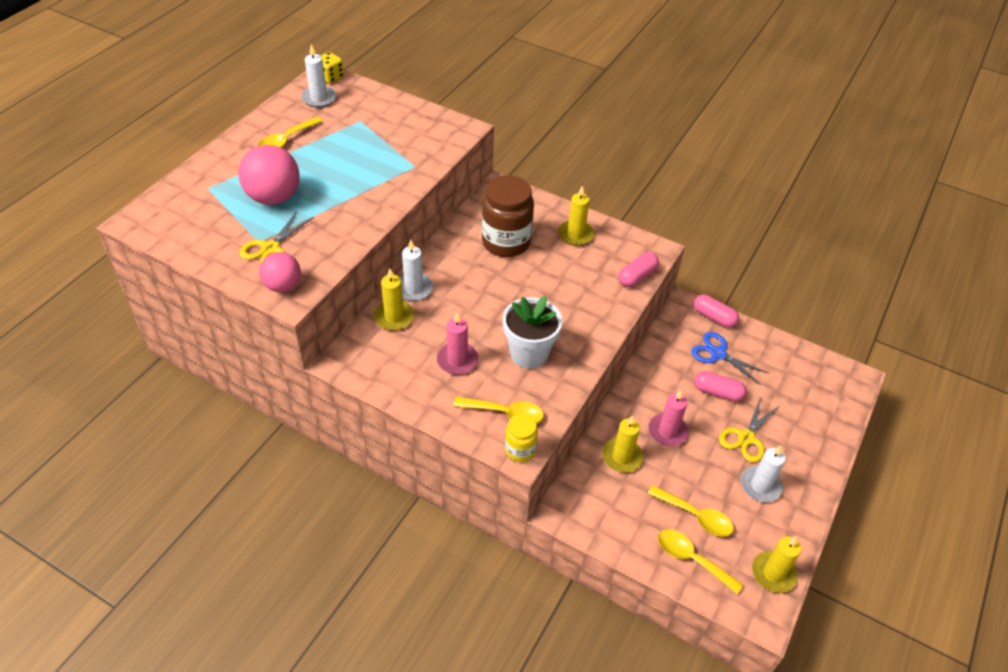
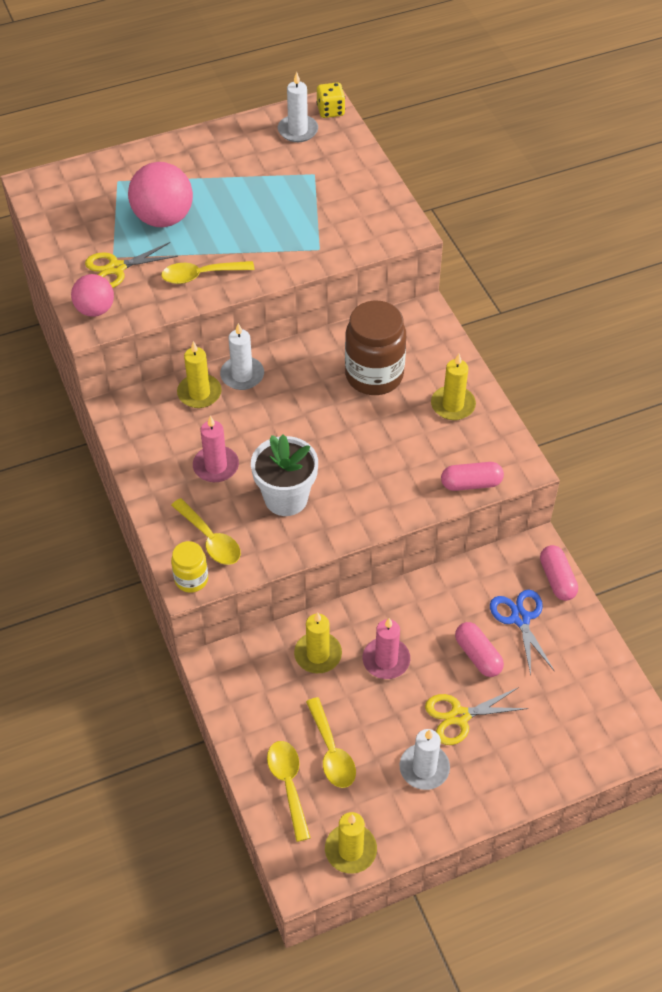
camera: 40 degrees right, 5 degrees up
yellow spoon [258,117,323,148] -> yellow spoon moved to [161,261,255,284]

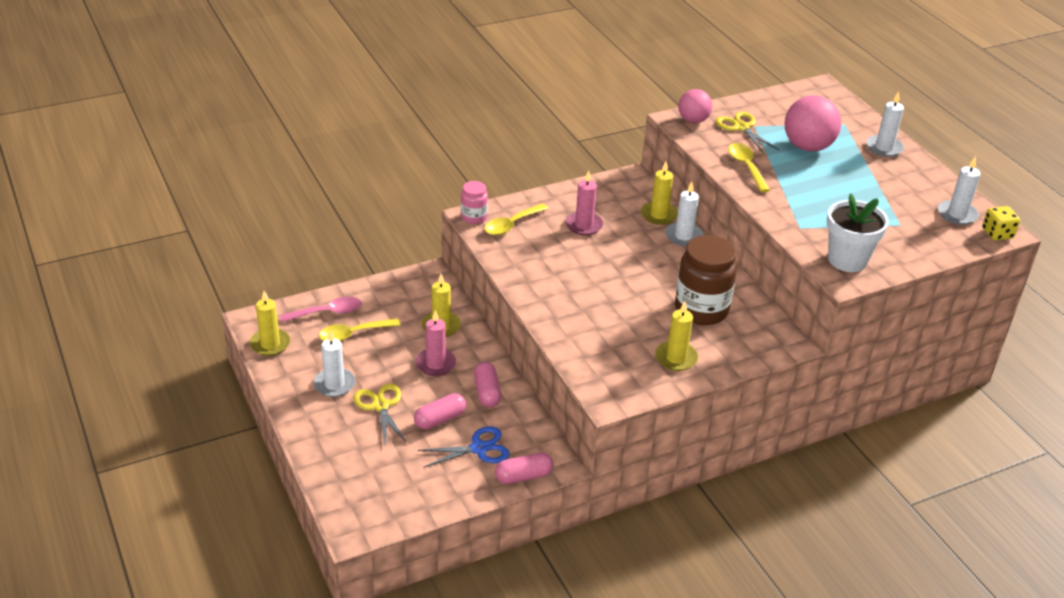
camera: 85 degrees right, 15 degrees down
yellow jar [171,541,208,593] -> pink jar [461,181,488,224]
white flower pot [251,434,318,516] -> white flower pot moved to [827,193,889,272]
yellow spoon [267,741,311,842] -> pink spoon [280,296,361,322]
pink capsule [441,462,504,491] -> pink capsule moved to [474,362,501,407]
none -> white candle [866,91,904,157]

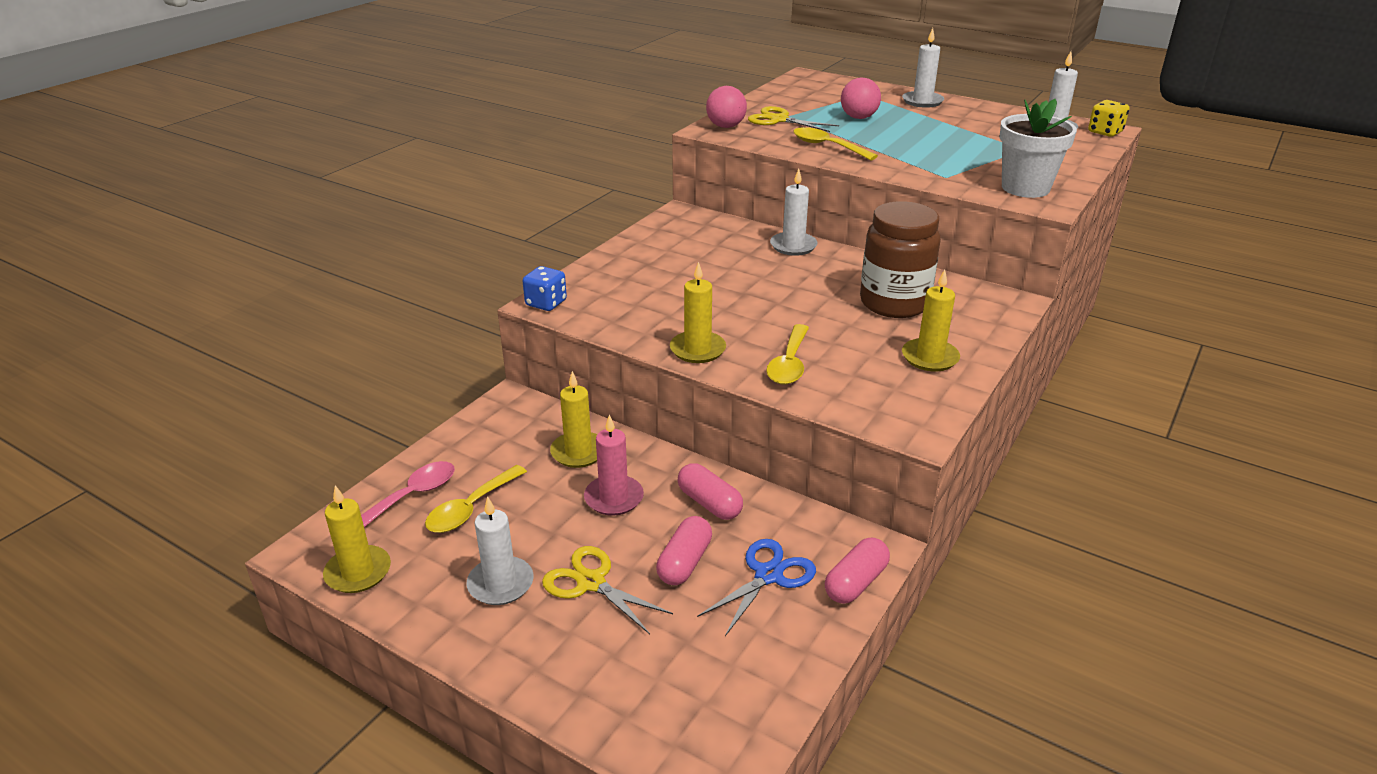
camera: 30 degrees left, 5 degrees down
pink jar [461,181,488,224] -> blue dice [523,266,567,311]
yellow spoon [484,204,549,235] -> yellow spoon moved to [766,324,809,385]
pink candle [565,170,603,235] -> none
yellow candle [641,161,678,225] -> yellow candle moved to [670,262,726,363]
pink ball [785,95,841,151] -> pink ball [841,78,881,119], size x0.63

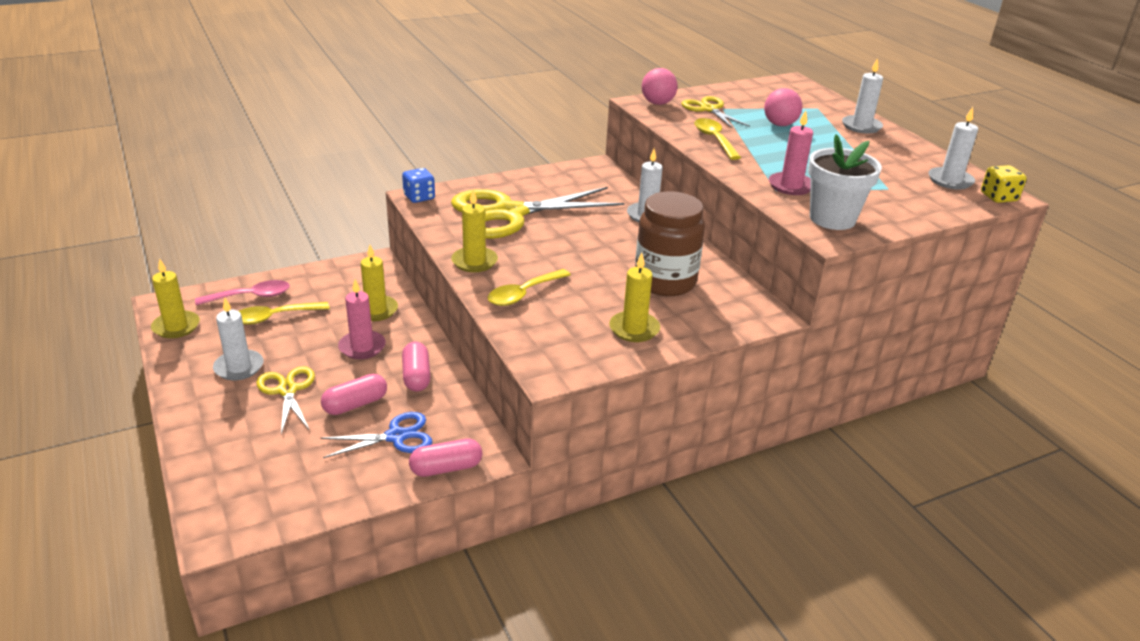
camera: 30 degrees right, 0 degrees up
none -> yellow scissors [451,187,624,239]
none -> pink candle [769,110,813,195]

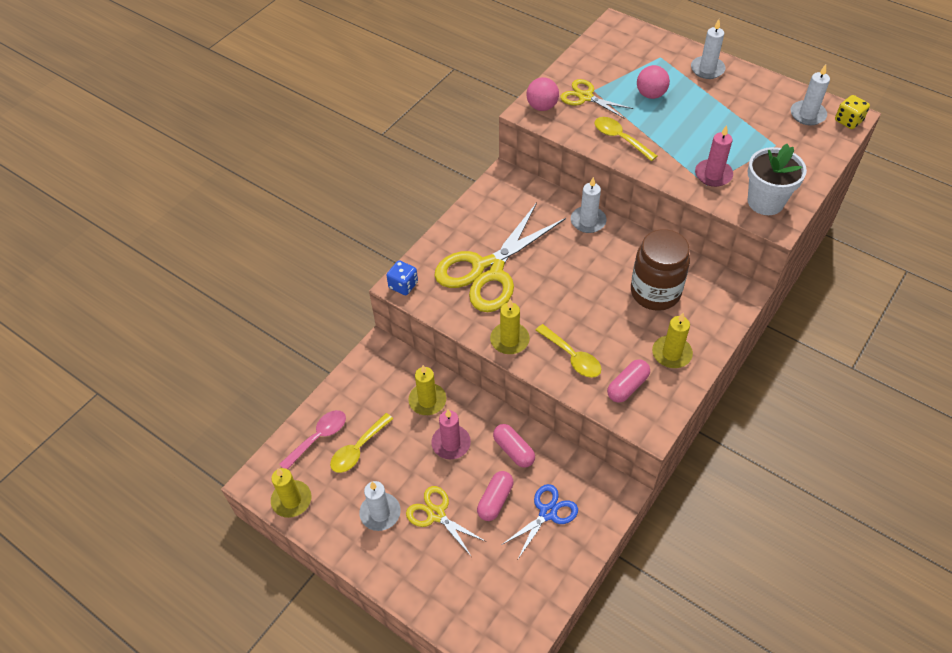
camera: 25 degrees left, 20 degrees up
pink capsule [409,438,482,477] -> pink capsule moved to [607,359,650,403]
yellow spoon [488,269,571,306] -> yellow spoon turned 60 degrees counterclockwise [536,324,601,378]

